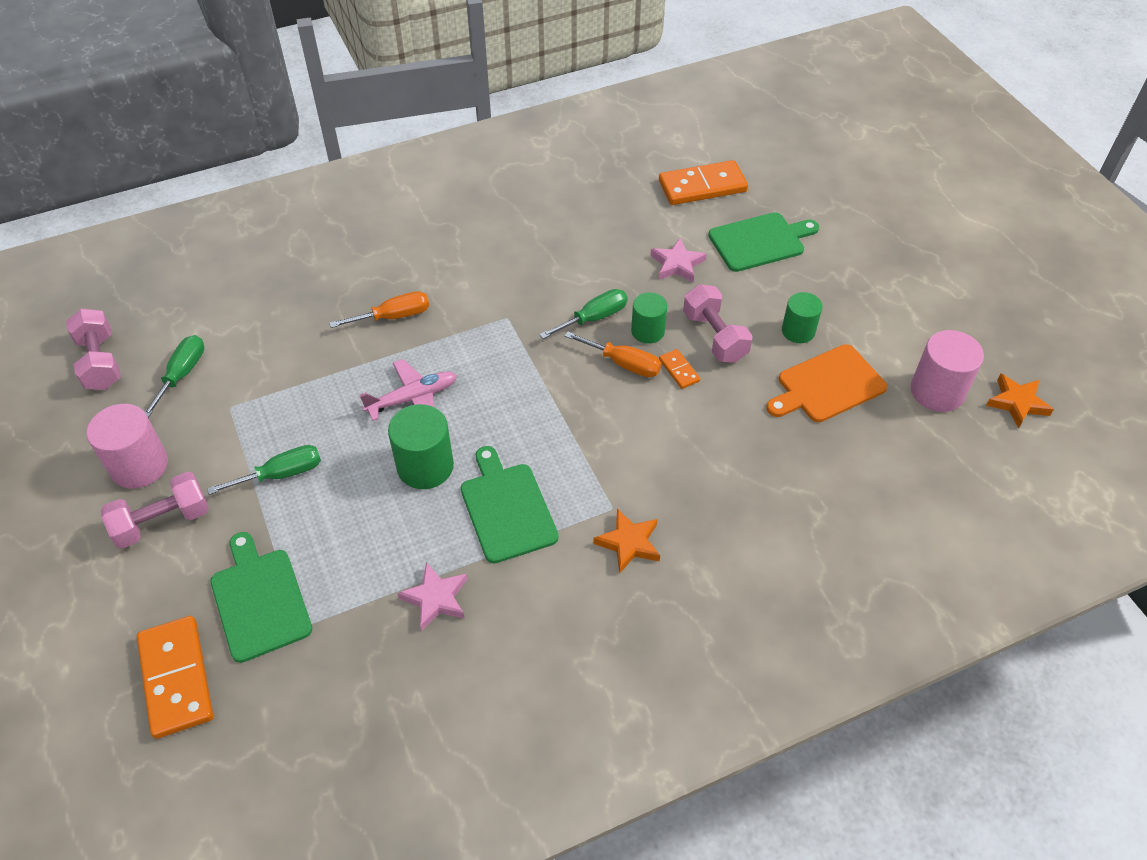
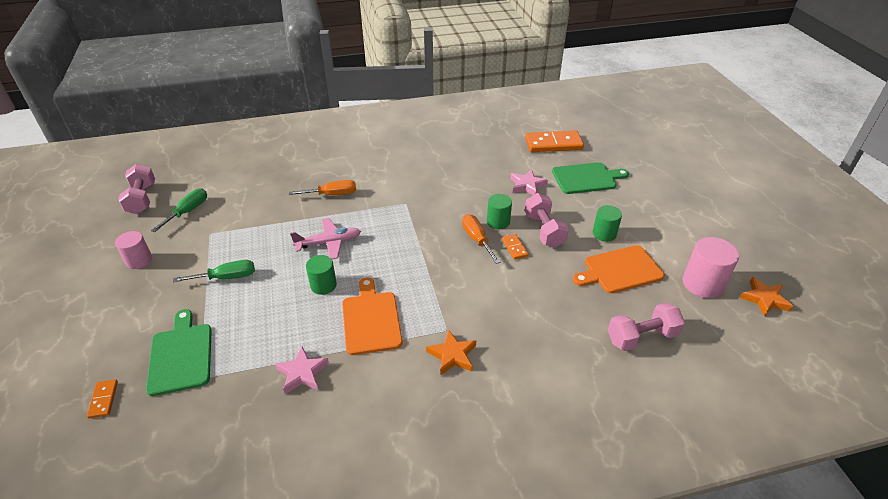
camera: 10 degrees right, 10 degrees down
pink cylinder [86,404,168,489] -> pink cylinder [115,231,152,269], size x0.65
pink dumbbell [101,472,209,549] -> pink dumbbell moved to [608,303,685,351]
orange domino [137,616,213,739] -> orange domino [87,379,118,419], size x0.47
green cylinder [388,404,454,489] -> green cylinder [306,255,337,295], size x0.65
green cutting board [461,446,559,563] -> orange cutting board [342,278,402,355]
green screwdriver [539,289,628,339] -> none
orange screwdriver [565,332,662,377] -> orange screwdriver turned 150 degrees counterclockwise [462,214,500,264]

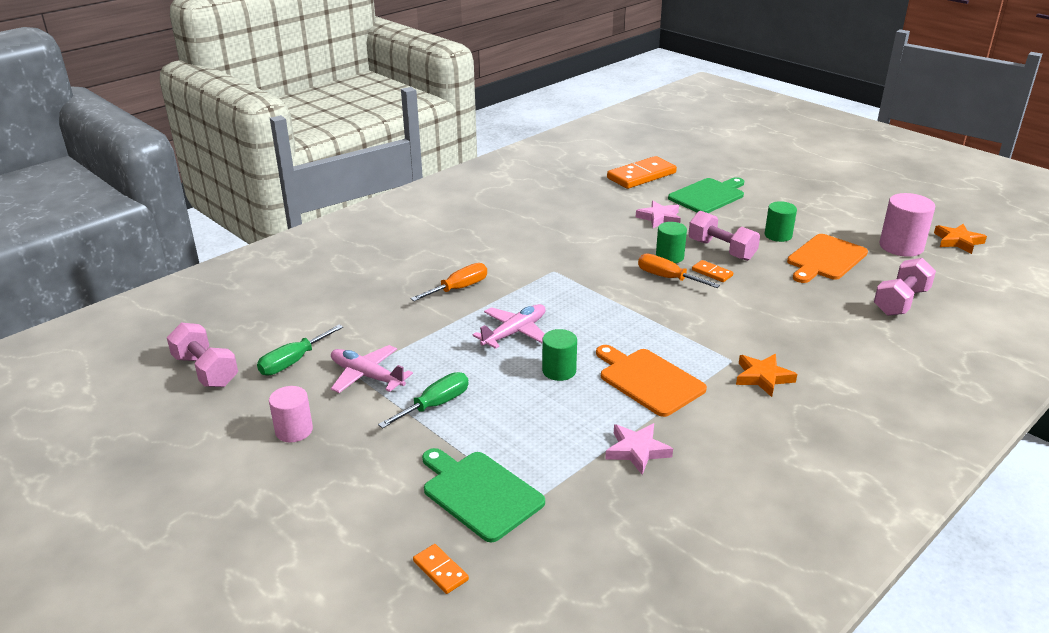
camera: 30 degrees left, 10 degrees down
green screwdriver [151,188,207,232] -> green screwdriver turned 135 degrees counterclockwise [257,325,343,375]
none -> pink plane [331,345,413,393]

